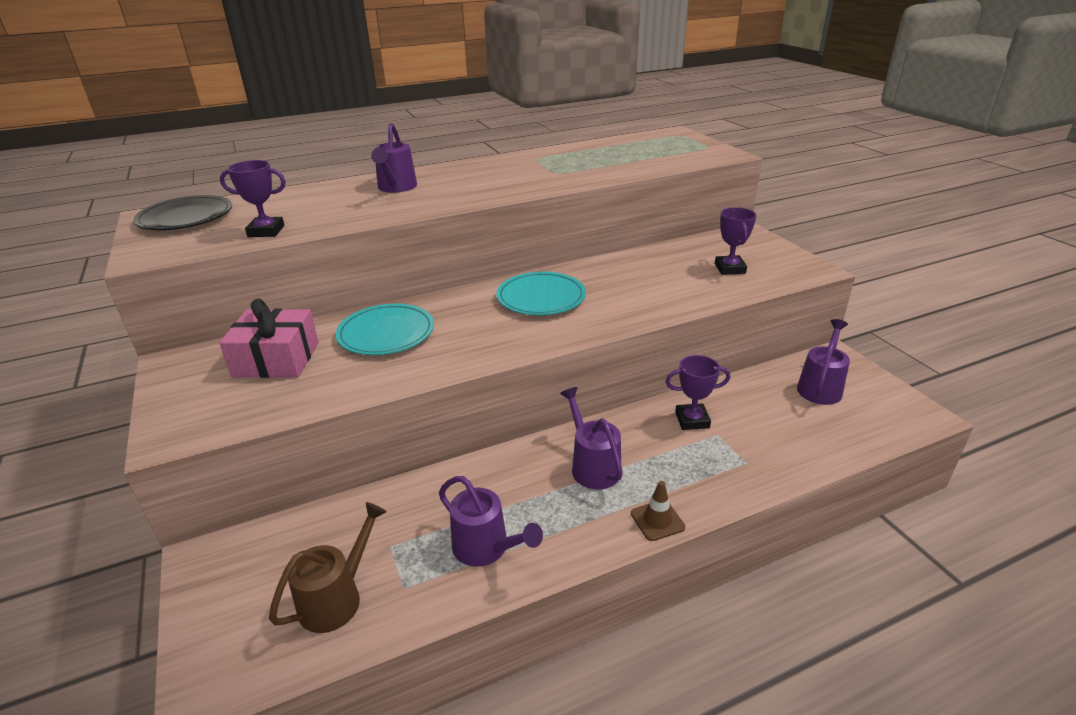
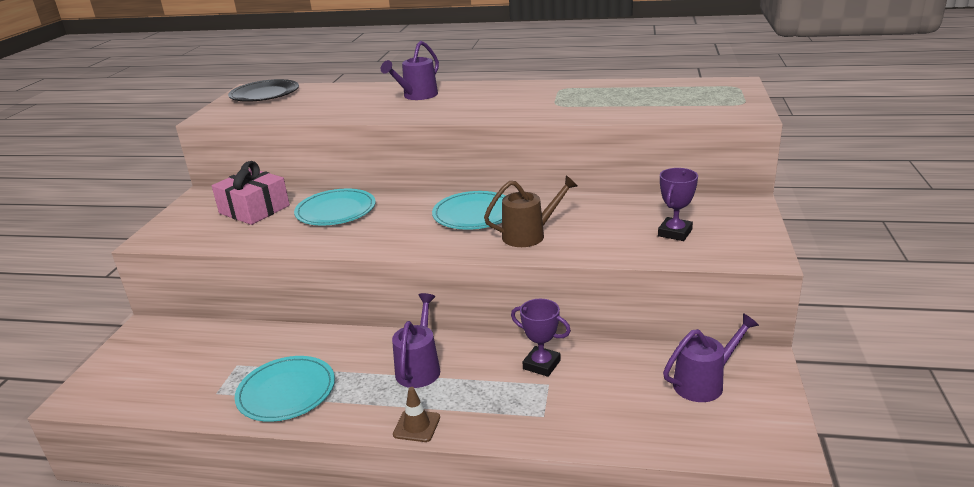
camera: 35 degrees right, 5 degrees down
purple trophy [220,160,286,237] -> none
brown watering can [269,502,387,633] -> brown watering can moved to [484,175,578,247]
purple watering can [439,476,543,567] -> turquoise plate [234,356,335,422]

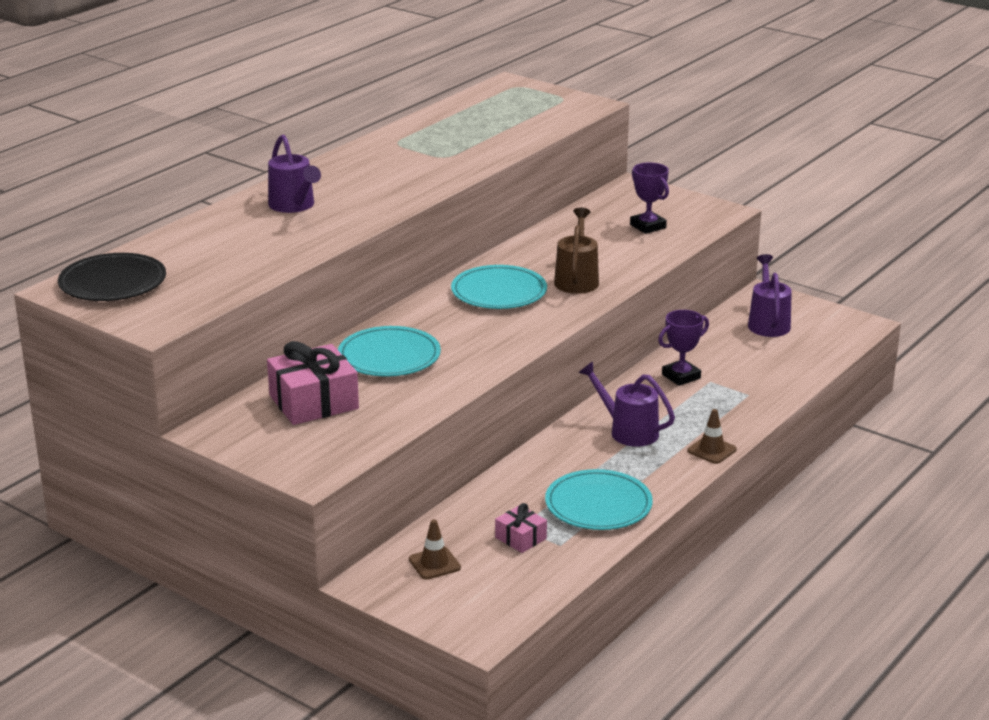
camera: 65 degrees left, 0 degrees up
none -> brown traffic cone [409,519,461,580]
none -> pink gift [495,503,547,553]

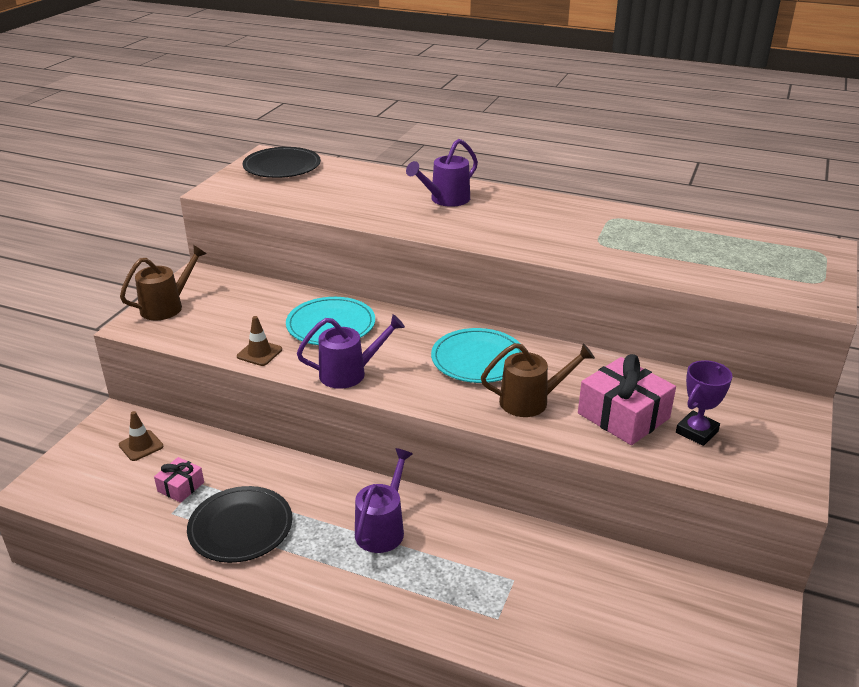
camera: 75 degrees right, 5 degrees up
pink gift [267,341,359,425] -> pink gift moved to [578,354,676,445]
turquoise plate [545,469,653,530] -> black plate [187,486,292,563]
purple trophy [658,310,709,386] -> none
brown traffic cone [687,409,737,464] -> brown traffic cone moved to [237,316,282,366]
purple watering can [748,254,792,337] -> purple watering can moved to [297,314,405,389]
none -> brown watering can [120,245,207,320]

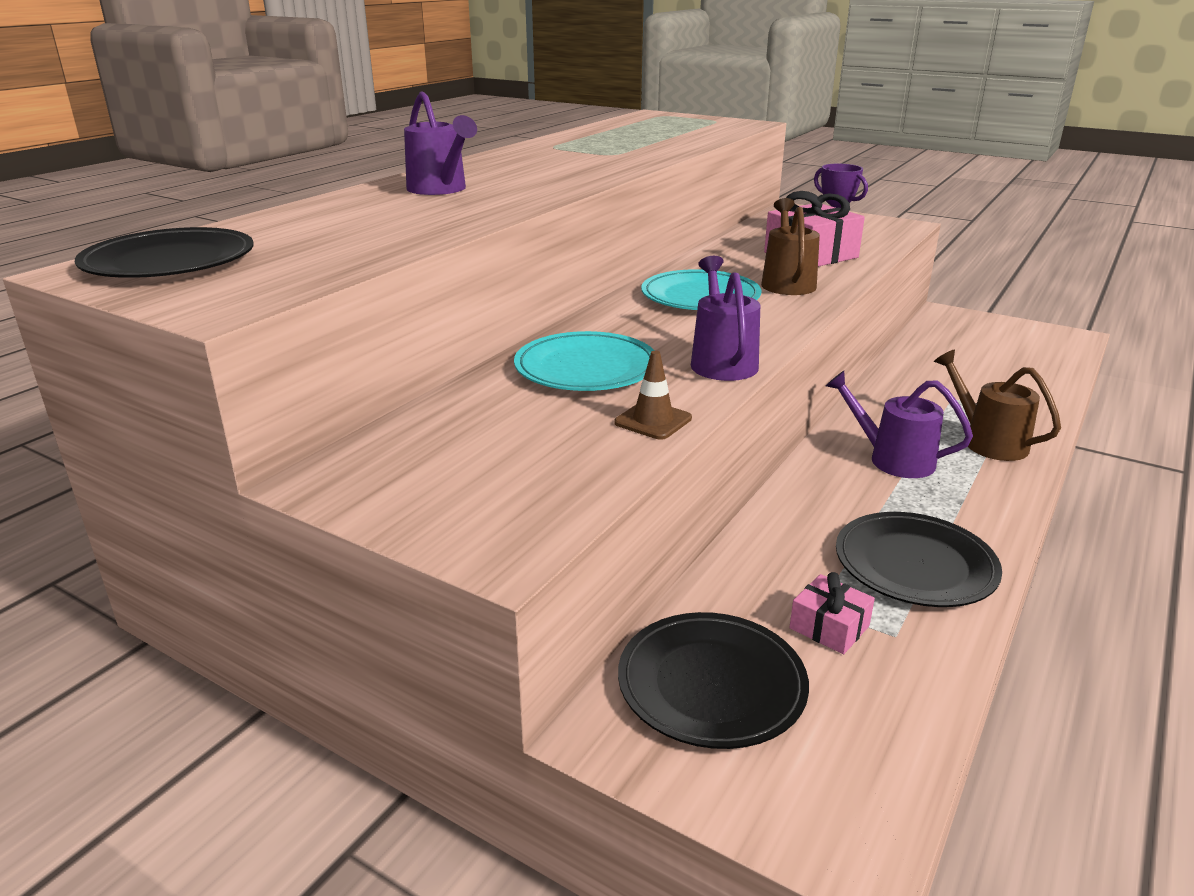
camera: 80 degrees left, 5 degrees down
brown traffic cone [119,411,163,461] -> black plate [618,612,809,749]
brown watering can [120,245,207,320] -> brown watering can moved to [934,349,1061,461]

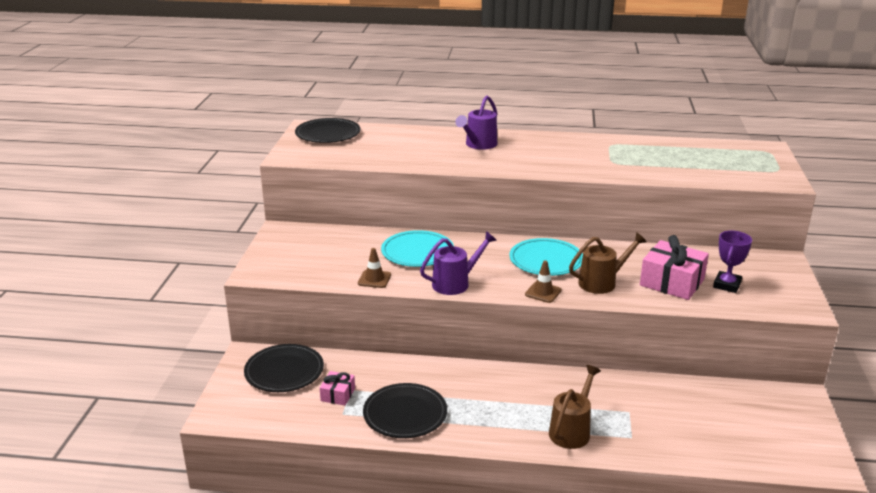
camera: 65 degrees right, 0 degrees up
purple watering can [826,371,973,478] -> none
none -> brown traffic cone [525,260,562,303]

